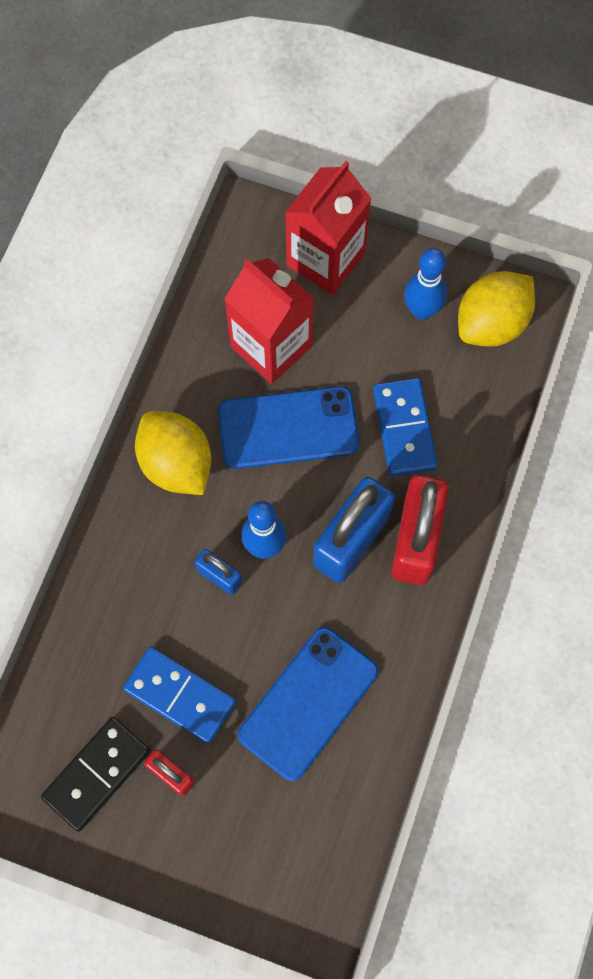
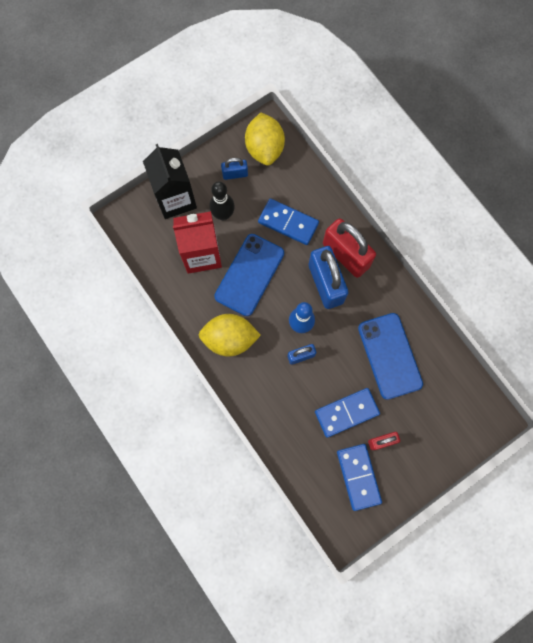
camera: 55 degrees left, 5 degrees up
black domino [41,717,150,832] -> blue domino [337,444,382,511]
red carton [285,161,371,295] -> black carton [143,144,197,219]
blue bowling pin [404,248,447,320] -> blue padlock [221,158,248,180]
none -> black bowling pin [210,182,235,220]

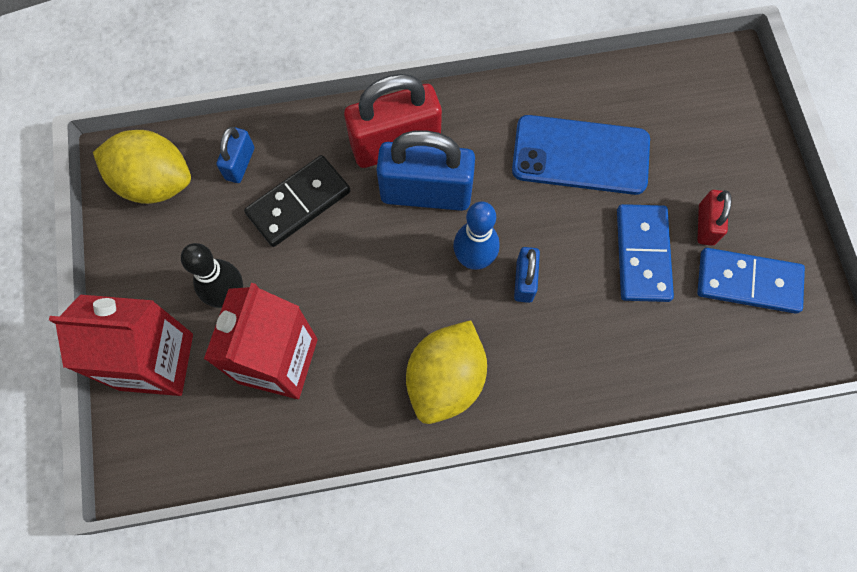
camera: 65 degrees left, 5 degrees down
black carton [143,144,197,219] -> red carton [49,294,193,396]
blue phone [214,234,284,316] -> none
blue padlock [221,158,248,180] -> blue padlock moved to [216,127,254,183]
blue domino [258,199,319,245] -> black domino [244,155,350,247]

